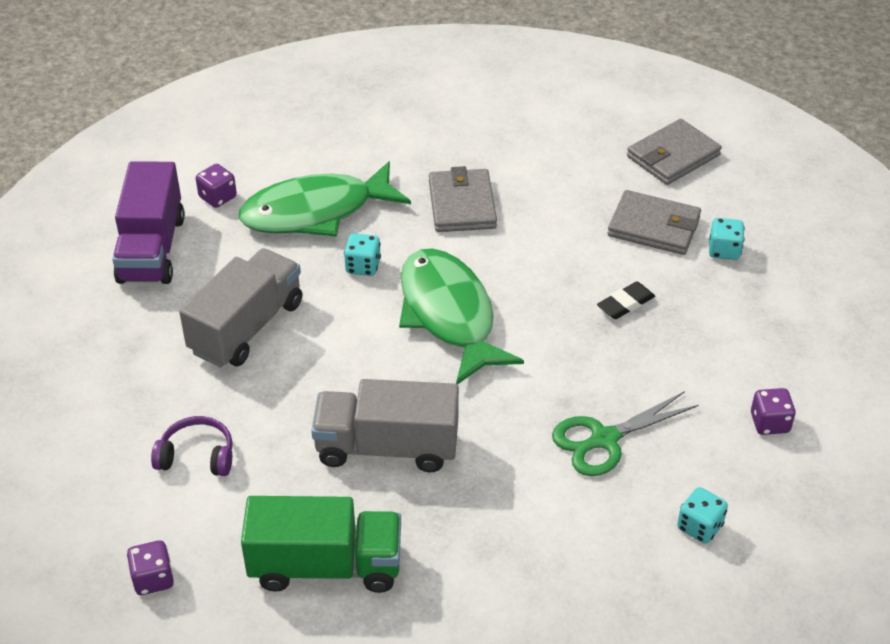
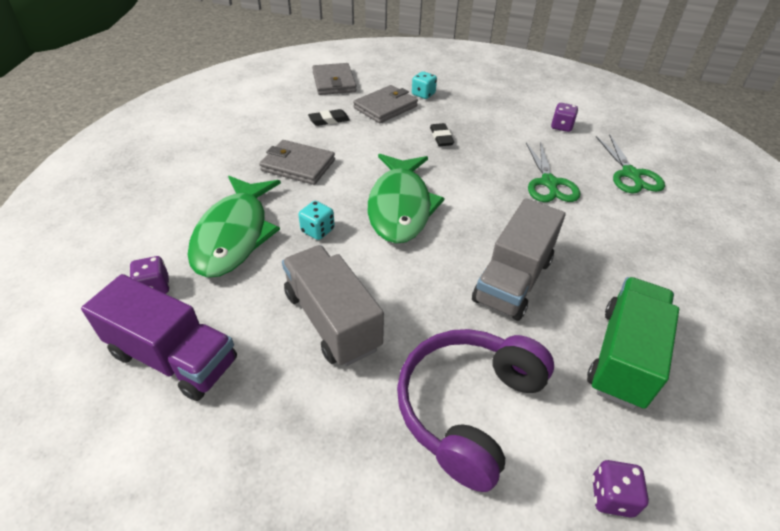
camera: 65 degrees left, 0 degrees up
purple headphones [151,416,233,476] -> purple headphones [397,329,554,492], size x1.96
green fish [399,248,524,385] -> green fish turned 90 degrees counterclockwise [368,154,445,244]
turquoise dice [677,487,728,544] -> green scissors [596,134,665,194]
none -> black eraser [308,109,350,126]

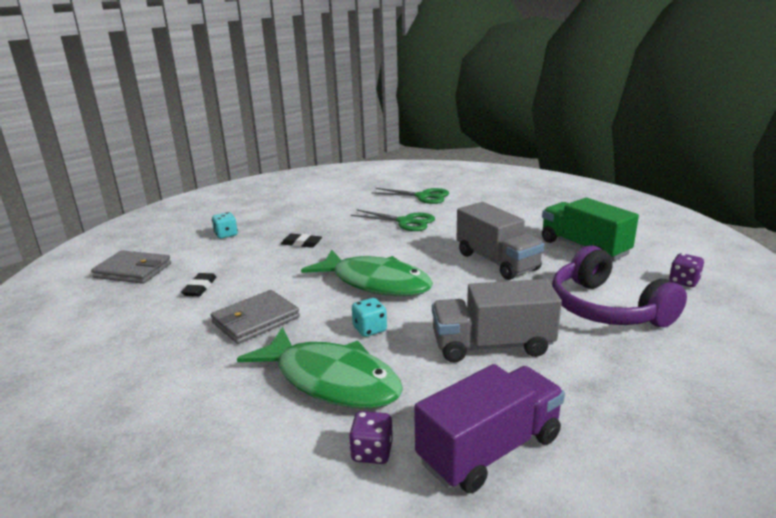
camera: 60 degrees left, 20 degrees down
grey wallet [353,85,418,123] -> none
purple dice [551,103,578,132] -> none

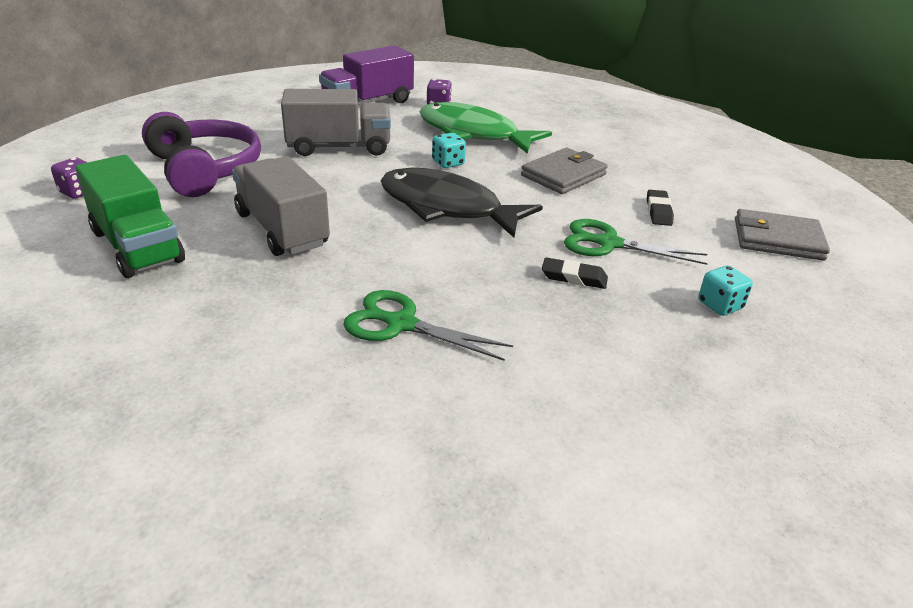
camera: 175 degrees right, 10 degrees up
green fish [301,250,433,296] -> black fish [380,168,543,238]
green scissors [372,188,449,204] -> green scissors moved to [564,219,708,265]

